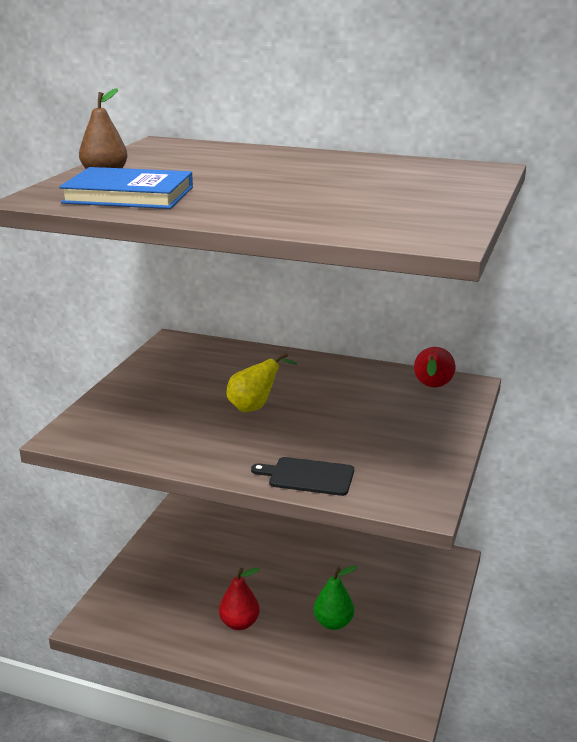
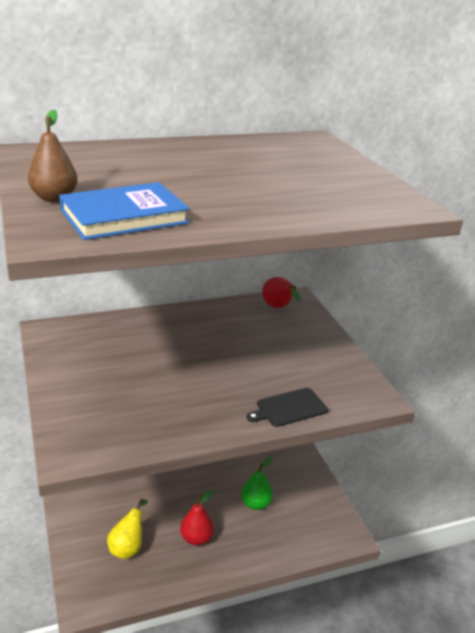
camera: 40 degrees left, 5 degrees up
yellow pear [227,353,297,412] -> yellow pear moved to [107,499,148,559]

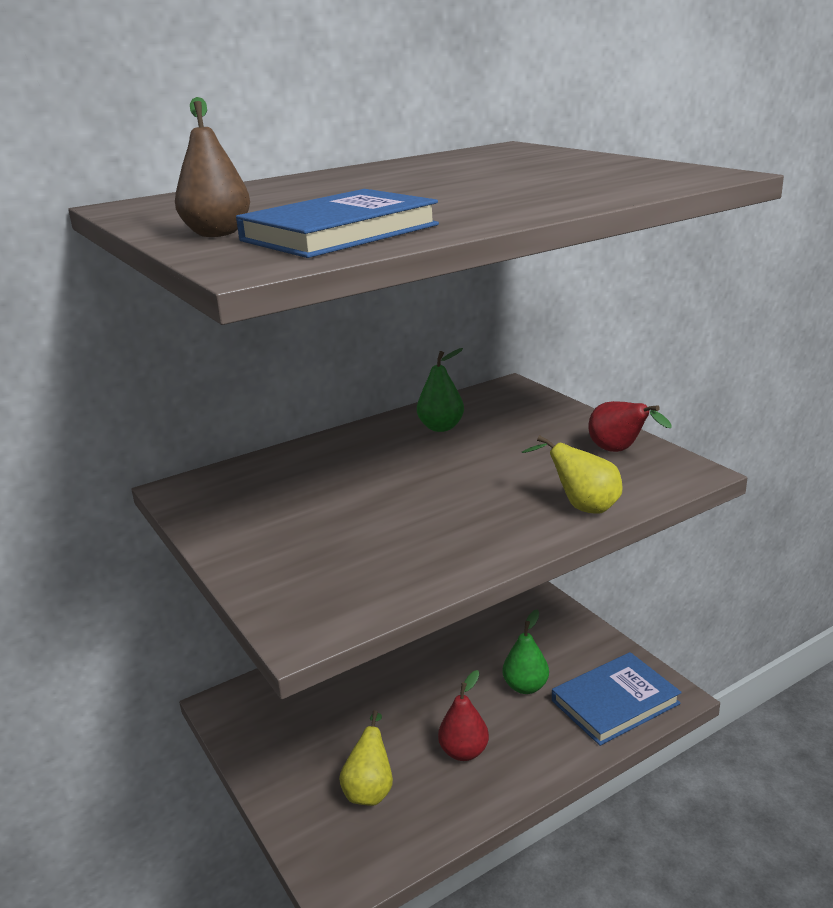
camera: 10 degrees left, 5 degrees down
black cutting board [247,388,328,427] -> yellow pear [522,435,623,514]
red pear [262,277,301,308] -> red pear moved to [588,401,672,452]
none -> green pear [417,348,464,432]
none -> blue book [552,652,682,746]

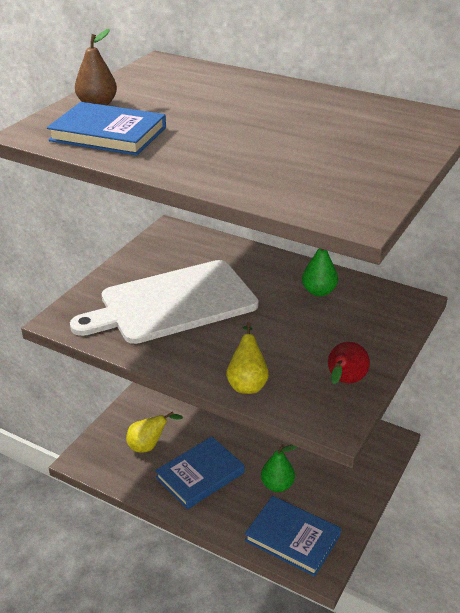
camera: 60 degrees right, 10 degrees up
red pear [438,670,489,761] -> blue book [155,437,245,509]
none -> white cutting board [70,260,259,344]

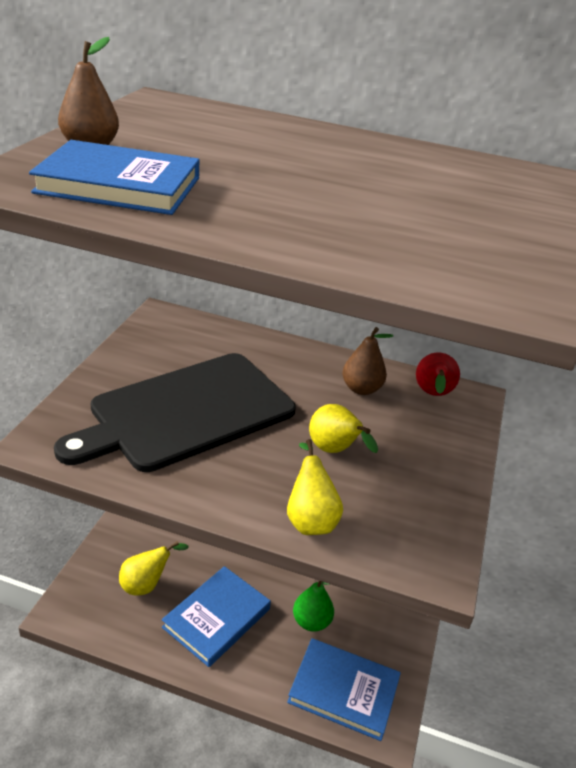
camera: 15 degrees left, 0 degrees up
white cutting board [70,260,259,344] -> black cutting board [54,353,296,472]
green pear [302,248,338,297] -> brown pear [342,327,393,395]
red pear [328,342,370,384] -> red pear moved to [416,353,460,396]
none -> yellow pear [309,404,378,453]

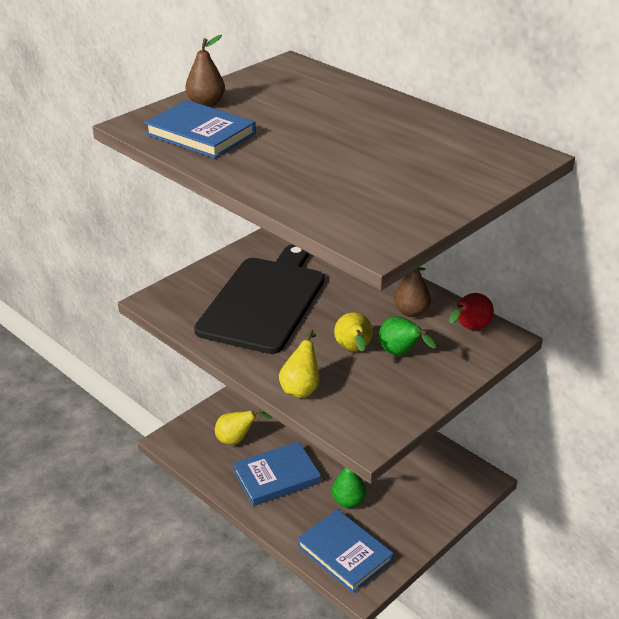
camera: 30 degrees right, 0 degrees up
black cutting board [54,353,296,472] -> black cutting board turned 120 degrees clockwise [194,244,324,354]
none -> green pear [379,316,436,355]

